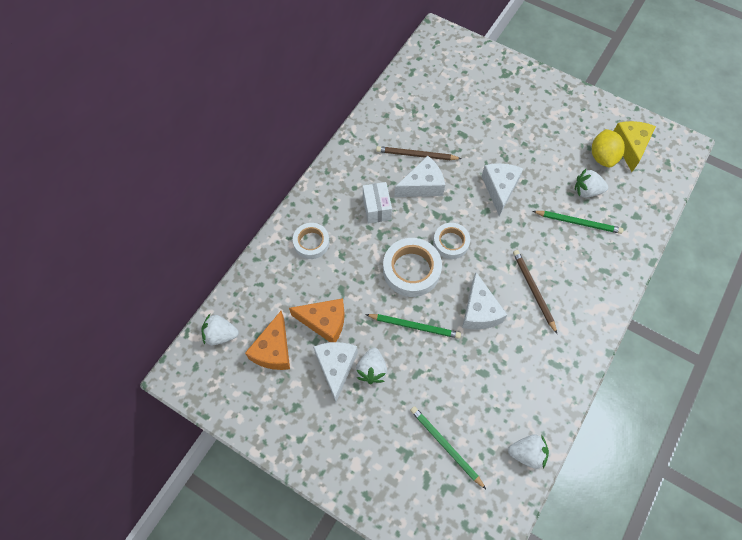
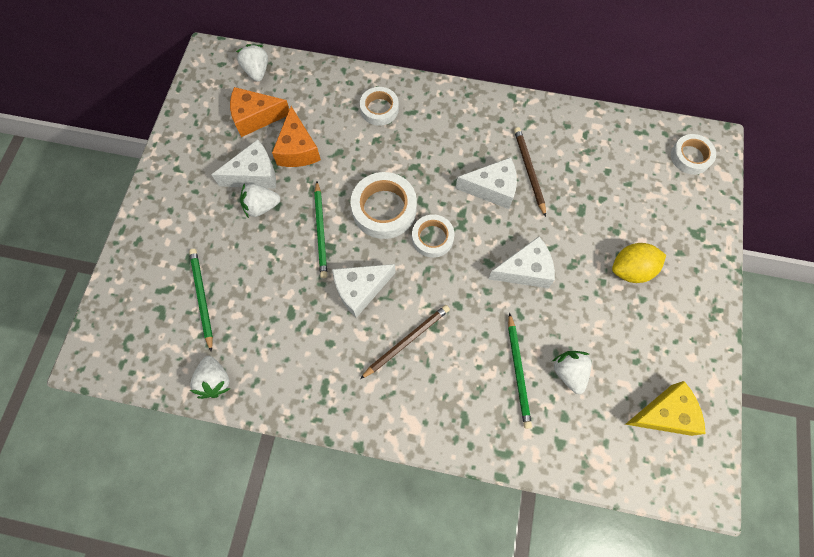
camera: 70 degrees right, 5 degrees up
white box [363,182,392,223] -> none
white cheese [394,156,445,197] -> white cheese turned 45 degrees counterclockwise [455,157,517,209]
green pencil [410,406,486,489] -> green pencil turned 45 degrees counterclockwise [189,249,213,352]
yellow lemon [592,129,625,168] -> yellow lemon moved to [612,243,666,283]
none -> white tape [671,134,716,174]

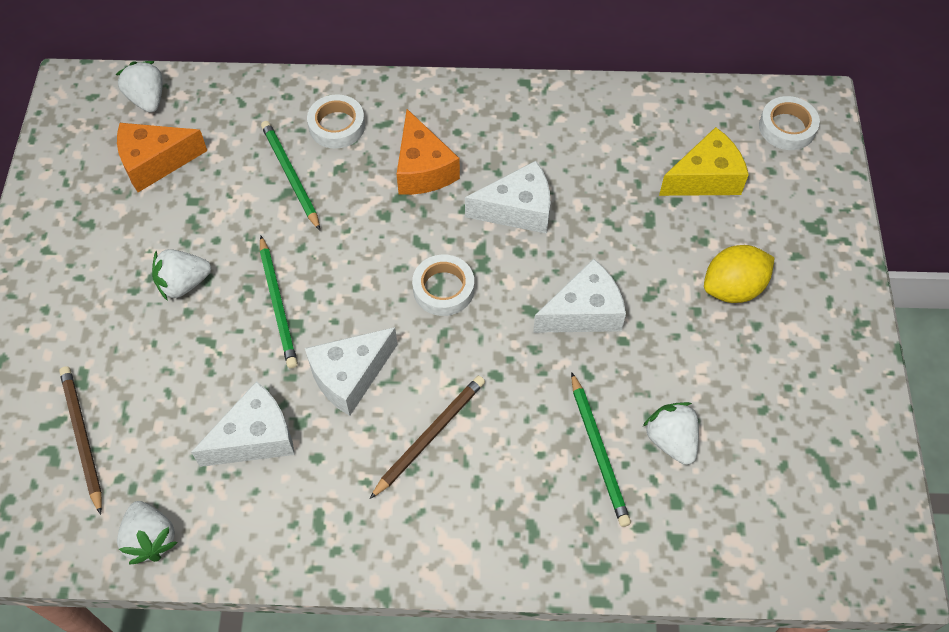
camera: 10 degrees left, 10 degrees down
green pencil [189,249,213,352] -> green pencil moved to [261,121,320,230]
white cheese [211,139,276,188] -> white cheese moved to [191,381,295,467]
orange cheese [272,106,321,167] -> orange cheese moved to [397,109,460,195]
white tape [350,172,417,239] -> none
brown pencil [514,127,546,217] -> brown pencil moved to [59,366,102,515]
yellow cheese [625,381,706,436] -> yellow cheese moved to [659,127,749,196]

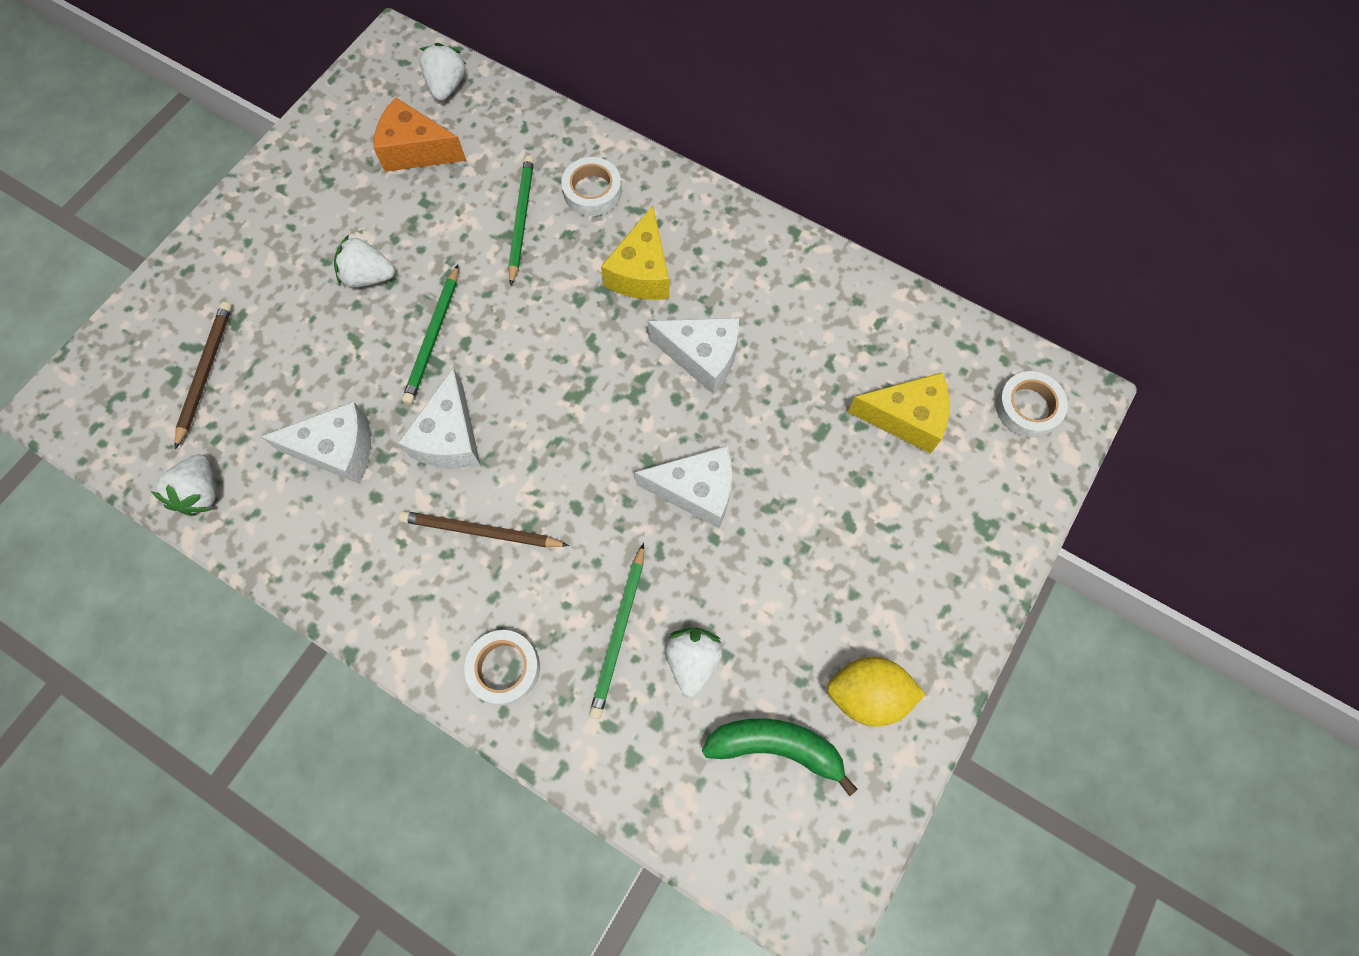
camera: 30 degrees right, 10 degrees up
white cheese [305,327,398,416] -> white cheese turned 75 degrees counterclockwise [398,368,481,468]
brown pencil [370,376,485,499] -> brown pencil turned 150 degrees counterclockwise [399,511,569,547]
orange cheese [397,109,460,195] -> yellow cheese [601,206,669,300]
white tape [412,255,474,316] -> white tape moved to [464,630,540,705]
yellow lemon [704,245,775,303] -> yellow lemon moved to [827,657,926,727]
none -> green banana [702,718,857,796]

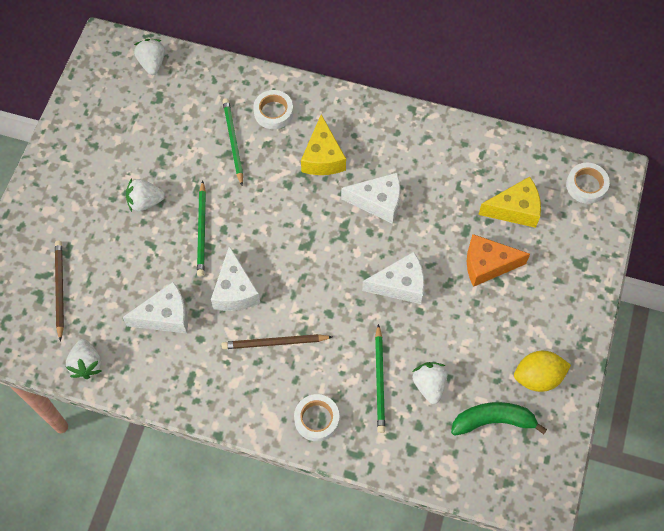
camera: 15 degrees left, 5 degrees down
orange cheese [373,98,466,172] -> orange cheese moved to [467,234,530,287]

